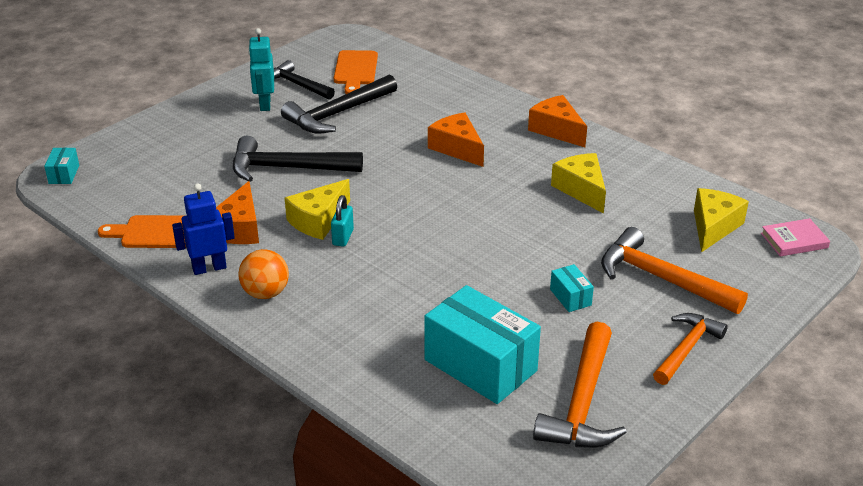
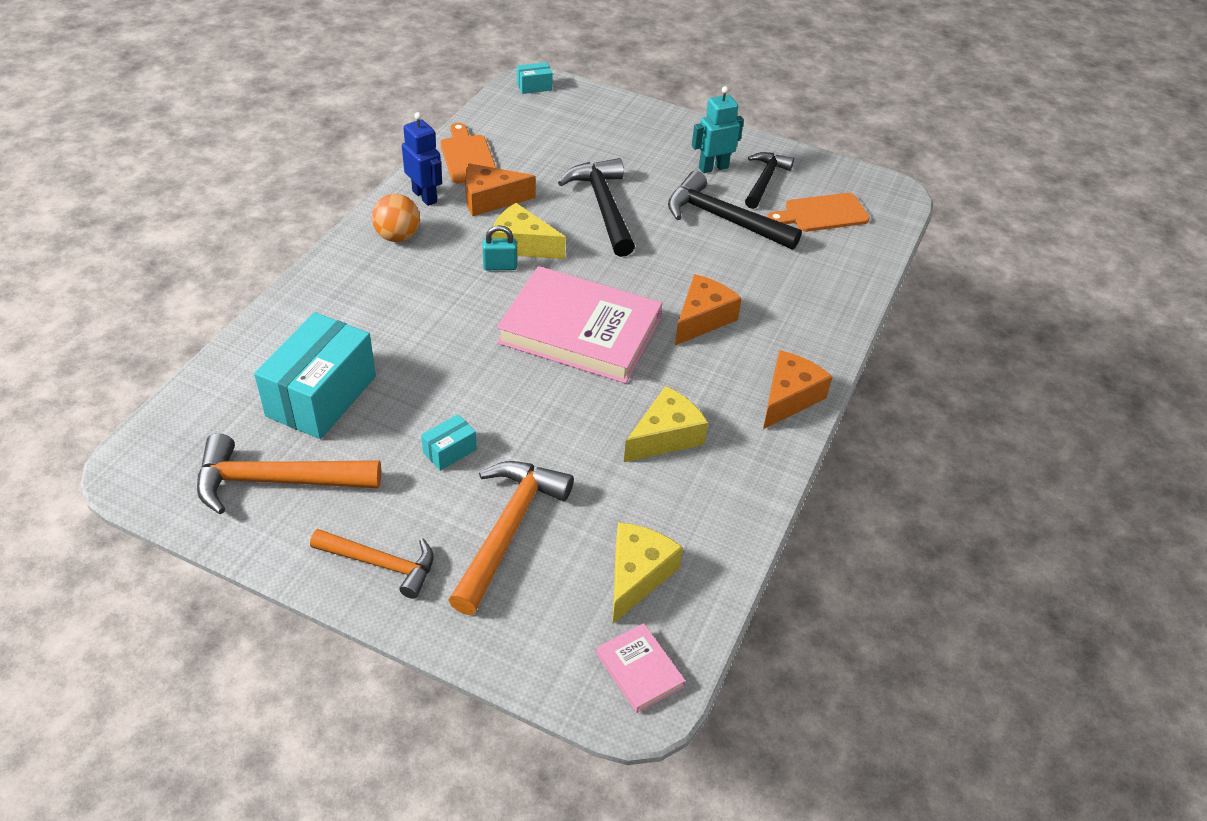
camera: 70 degrees right, 10 degrees up
yellow cheese [694,188,749,252] -> yellow cheese turned 75 degrees counterclockwise [613,522,683,623]
none -> pink book [497,266,662,384]

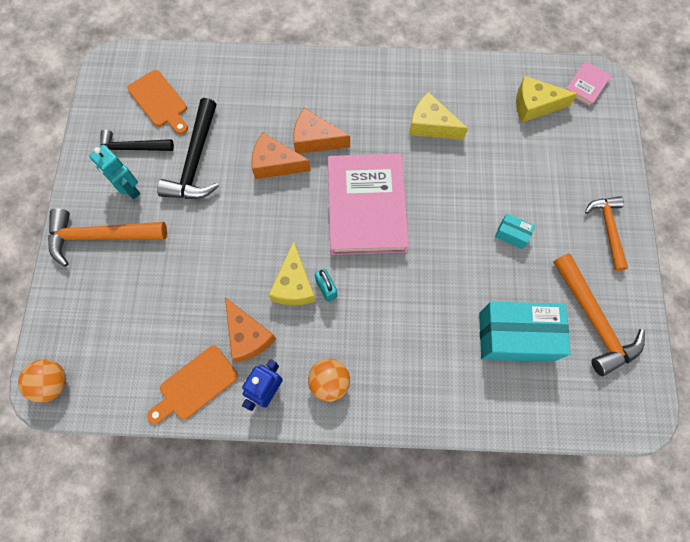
camera: 110 degrees left, 25 degrees up
orange hammer [448,461,574,615] -> orange hammer moved to [48,208,167,267]
turquoise box [517,62,553,94] -> orange ball [18,359,66,403]
black hammer [558,158,635,257] -> none
orange cheese [763,350,833,429] -> orange cheese moved to [251,132,311,179]

